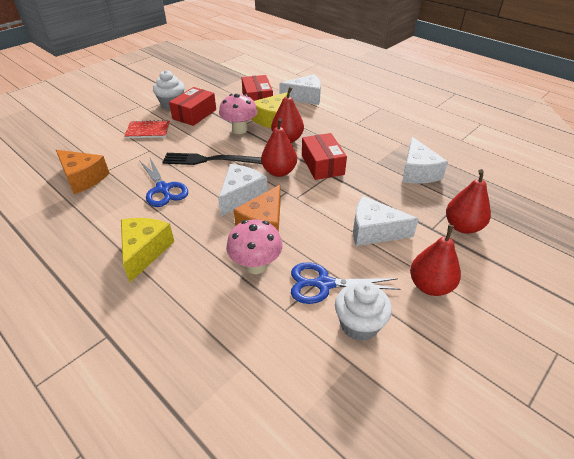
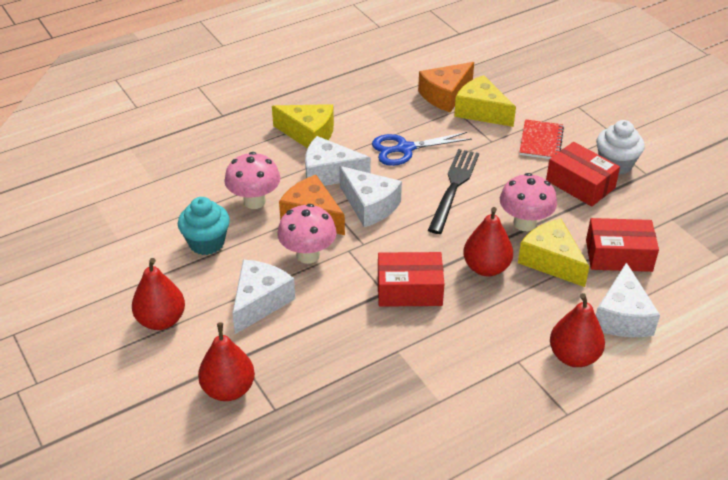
camera: 105 degrees right, 0 degrees up
red pear [261,118,297,177] -> red pear moved to [550,293,605,367]
blue scissors [291,262,400,304] -> turquoise cupcake [178,197,230,255]
white cupcake [335,281,392,341] -> none
white cheese [402,137,448,183] -> white cheese moved to [305,136,371,186]
none -> pink mushroom [277,204,337,264]
none -> yellow cheese [454,75,516,127]

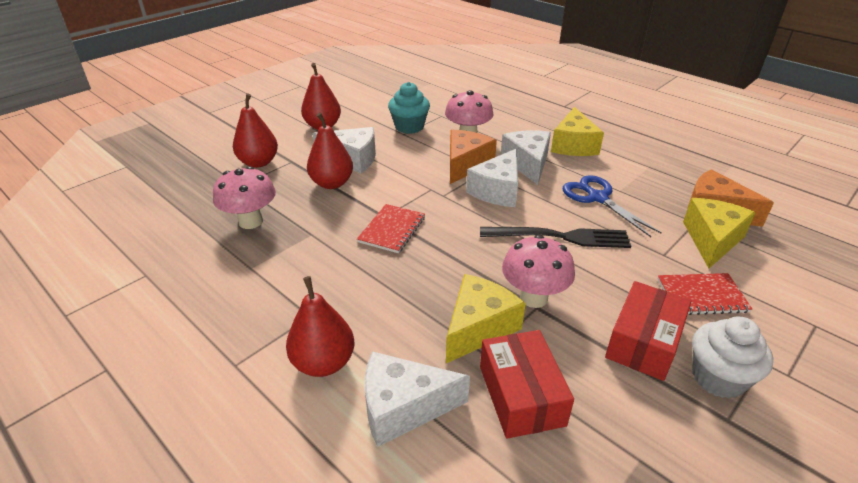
camera: 75 degrees right, 5 degrees down
pink mushroom [277,204,337,264] -> pink mushroom moved to [213,166,276,229]
red box [378,252,444,307] -> red notebook [357,204,425,253]
red pear [463,207,513,277] -> red pear moved to [307,113,353,189]

